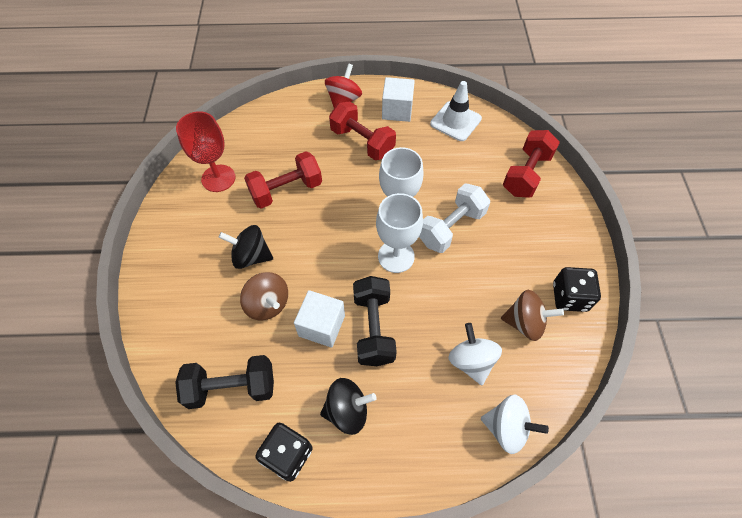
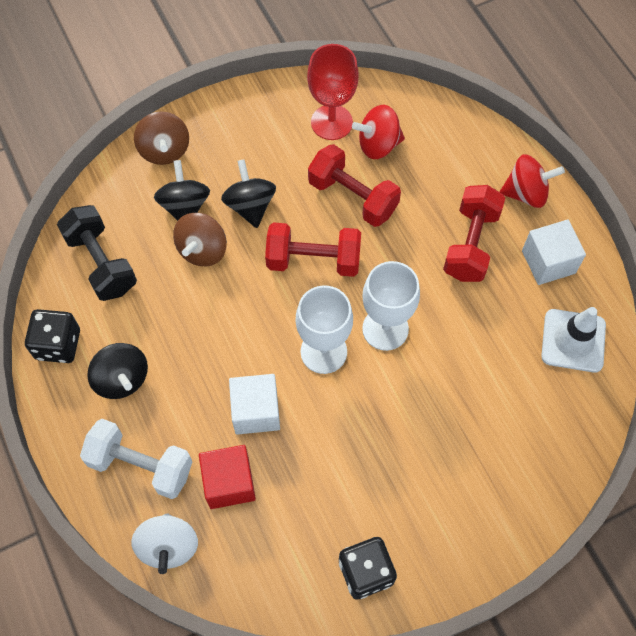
camera: 65 degrees right, 5 degrees up
white cube [294,290,345,348] -> white cube moved to [229,374,280,435]
black dumbbell [353,276,397,366] -> none
white dumbbell [419,183,490,253] -> white dumbbell moved to [80,419,192,499]
white spinning top [449,323,502,385] -> red cube [199,445,256,509]
brown spinning top [501,290,564,341] -> brown spinning top moved to [134,111,189,165]
red dumbbell [503,130,560,198] -> red dumbbell moved to [265,222,361,277]
none -> black spinning top [154,160,210,221]
none -> red spinning top [352,105,405,159]

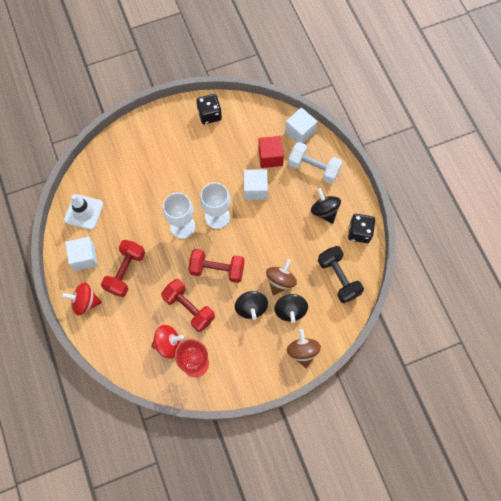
camera: 175 degrees left, 5 degrees up
white spinning top [131,513,198,574] -> white cube [285,108,317,143]

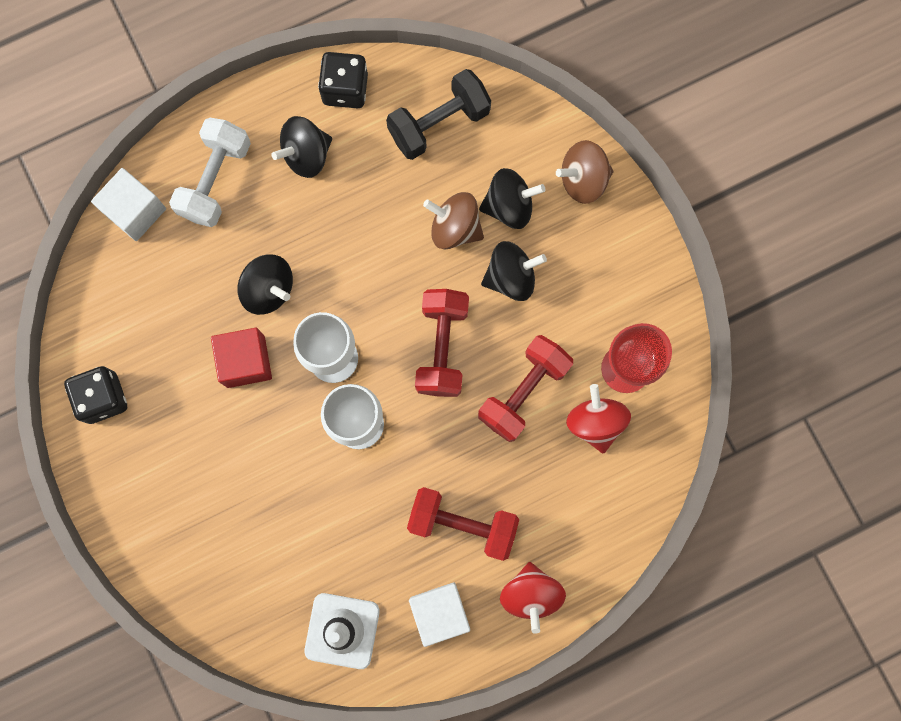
camera: 95 degrees left, 10 degrees up
white cube [244,169,268,200] -> black spinning top [237,255,293,315]
red cube [258,136,284,168] -> red cube moved to [211,328,272,388]

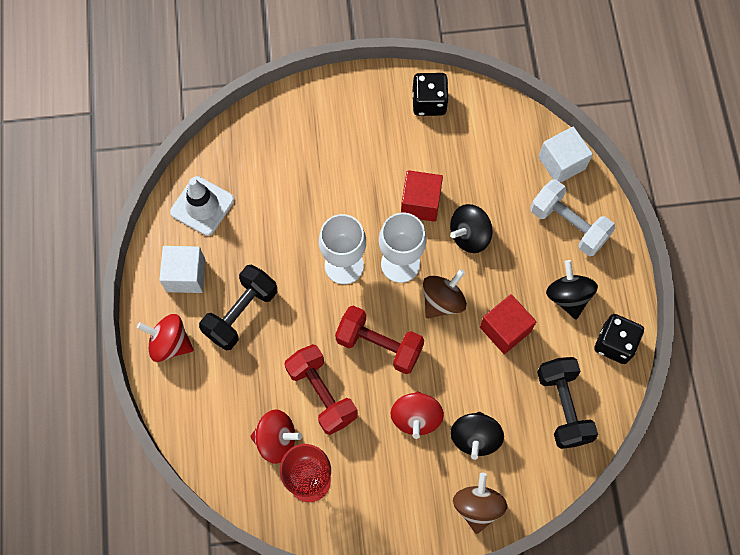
camera: 110 degrees right, 10 degrees down
red dumbbell [407,487,519,561] -> black dumbbell [199,265,277,351]
brown spinning top [423,192,484,249] -> brown spinning top moved to [423,269,467,319]
black spinning top [481,241,547,301] -> red spinning top [391,391,444,439]
none -> red cube [480,294,536,354]

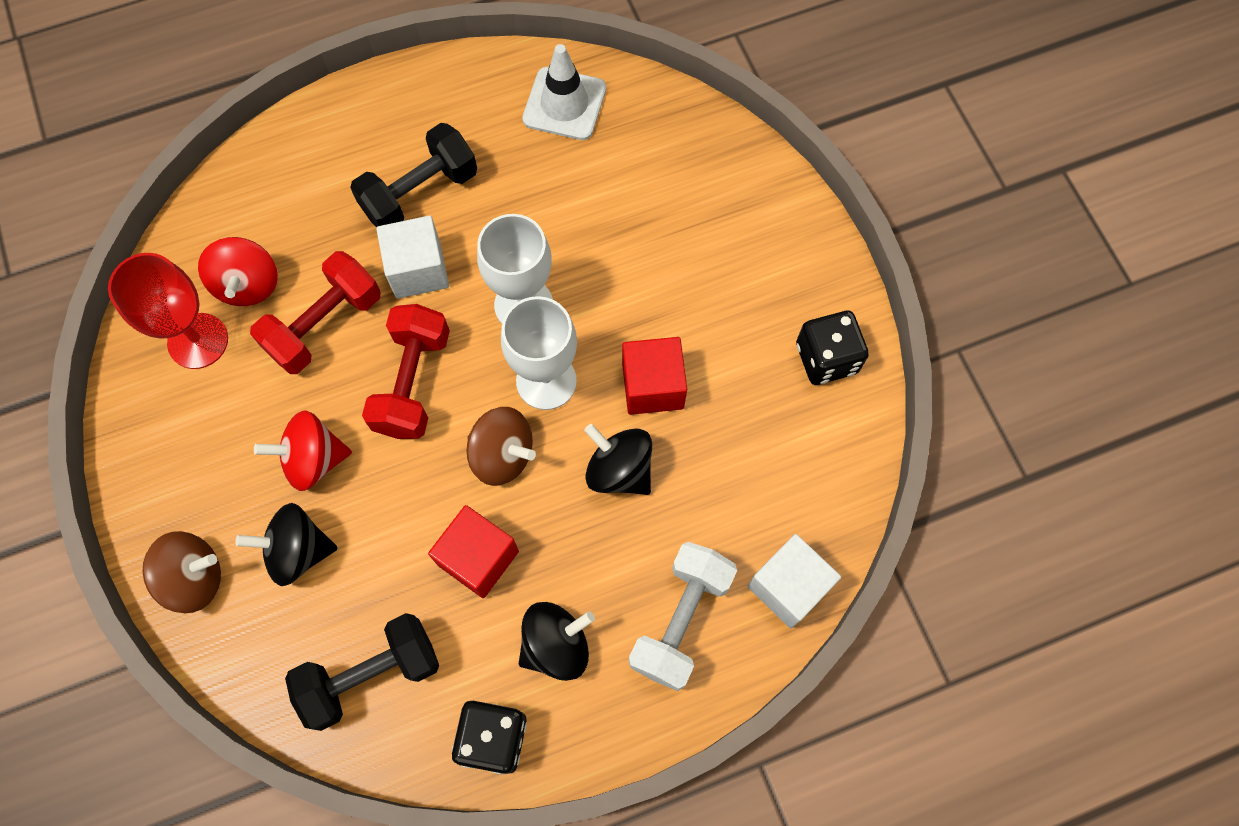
camera: 75 degrees right, 0 degrees up
red spinning top [137,314,194,362] -> none
white cube [159,246,205,293] -> white cube moved to [376,216,449,299]
black dumbbell [199,265,277,351] -> black dumbbell turned 60 degrees counterclockwise [350,123,477,228]

